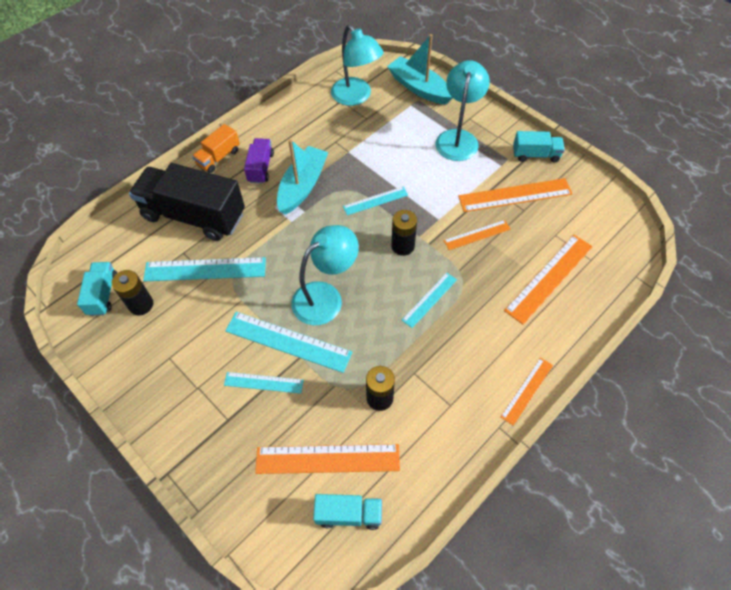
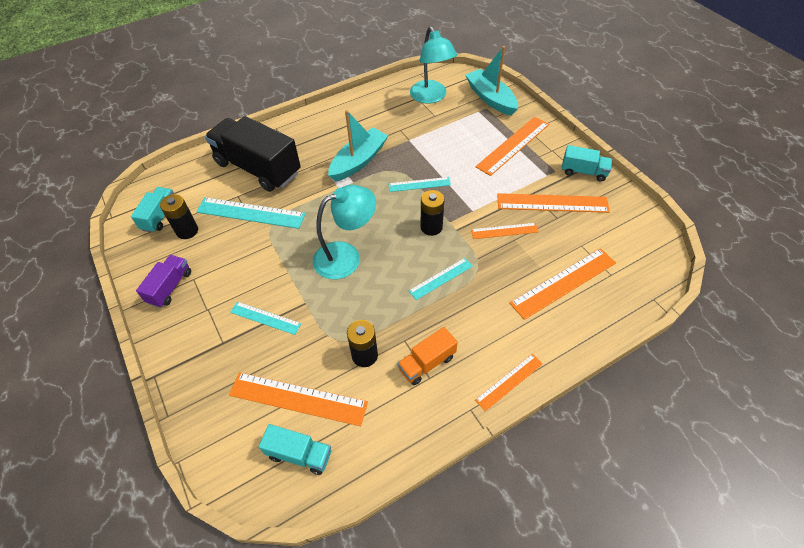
camera: 15 degrees right, 5 degrees down
orange truck [192,124,240,173] -> orange truck moved to [397,327,458,385]
turquoise ruler [225,312,352,373] -> none
purple truck [244,138,274,184] -> purple truck moved to [136,255,191,308]
turquoise lamp [436,60,490,161] -> orange ruler [475,117,549,176]

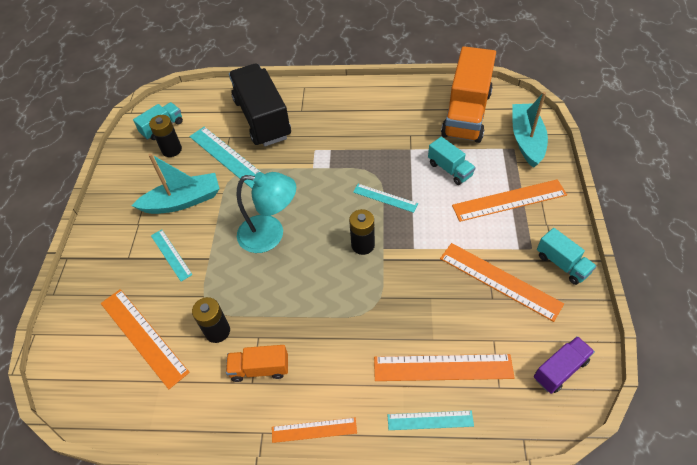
camera: 35 degrees right, 0 degrees up
purple truck [136,255,191,308] -> purple truck moved to [534,336,595,394]
turquoise truck [259,424,331,475] -> turquoise truck moved to [428,137,476,185]
turquoise boat [328,110,389,181] -> turquoise boat moved to [131,154,220,214]
turquoise ruler [409,258,473,300] -> turquoise ruler moved to [388,411,474,430]
turquoise lamp [410,26,457,104] -> orange truck [441,46,496,143]
orange ruler [471,223,539,239] -> none

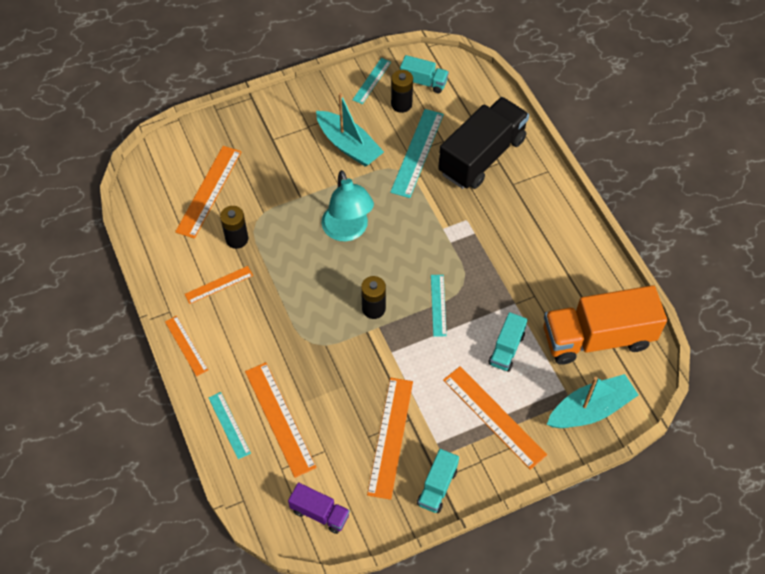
camera: 60 degrees right, 5 degrees up
turquoise ruler [151,229,193,282] -> turquoise ruler moved to [352,58,391,104]
orange truck [226,345,288,382] -> orange ruler [184,266,253,304]

